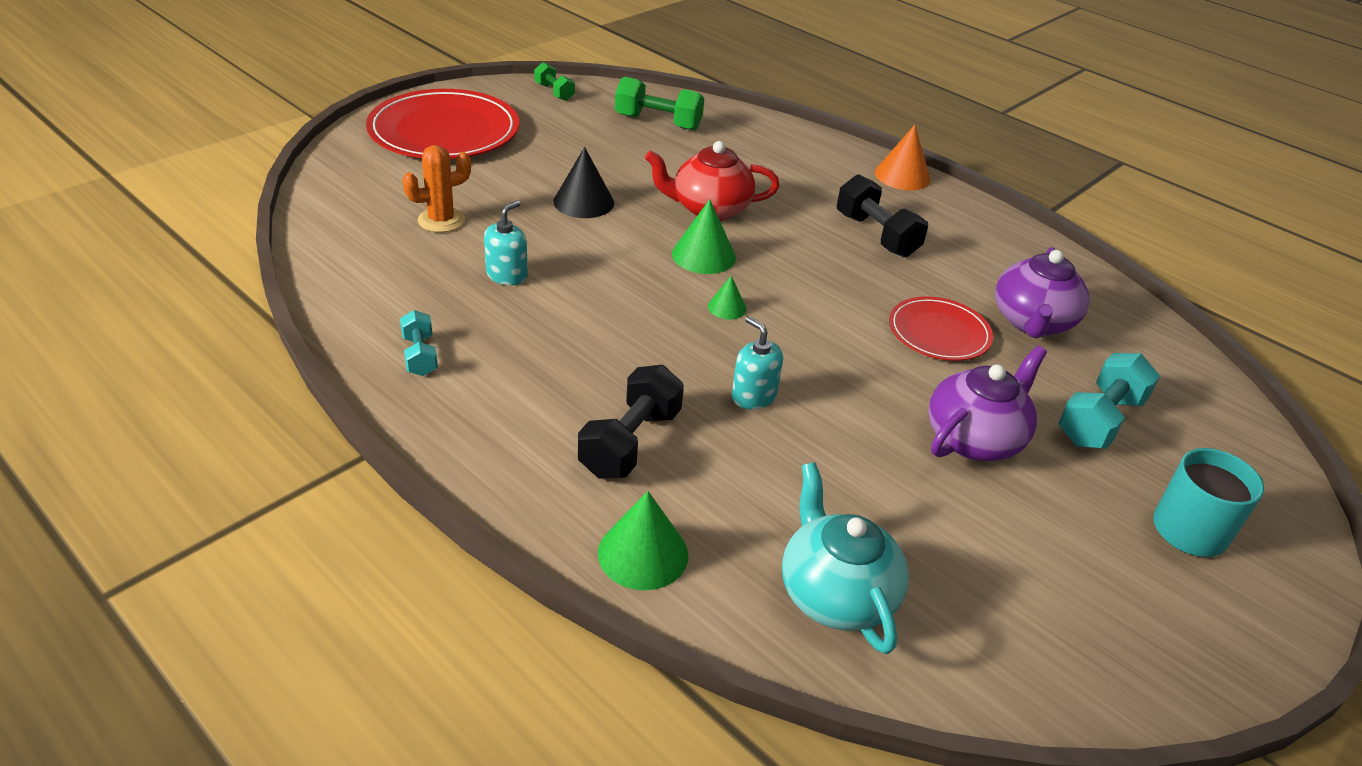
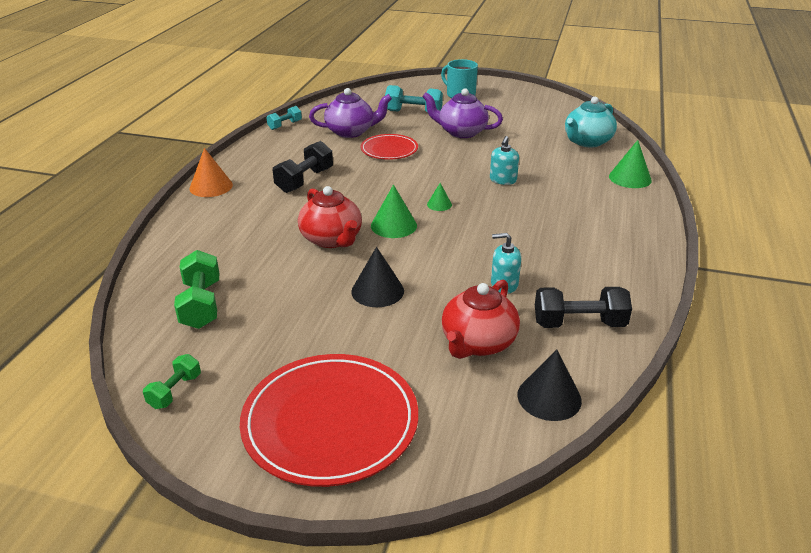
camera: 115 degrees left, 5 degrees down
turquoise dumbbell [400,310,438,376] -> turquoise dumbbell moved to [266,106,302,130]
orange cactus [402,145,471,232] -> red teapot [442,280,520,359]
black dumbbell [578,365,684,479] -> black dumbbell moved to [535,287,632,328]
none -> black cone [517,350,582,421]

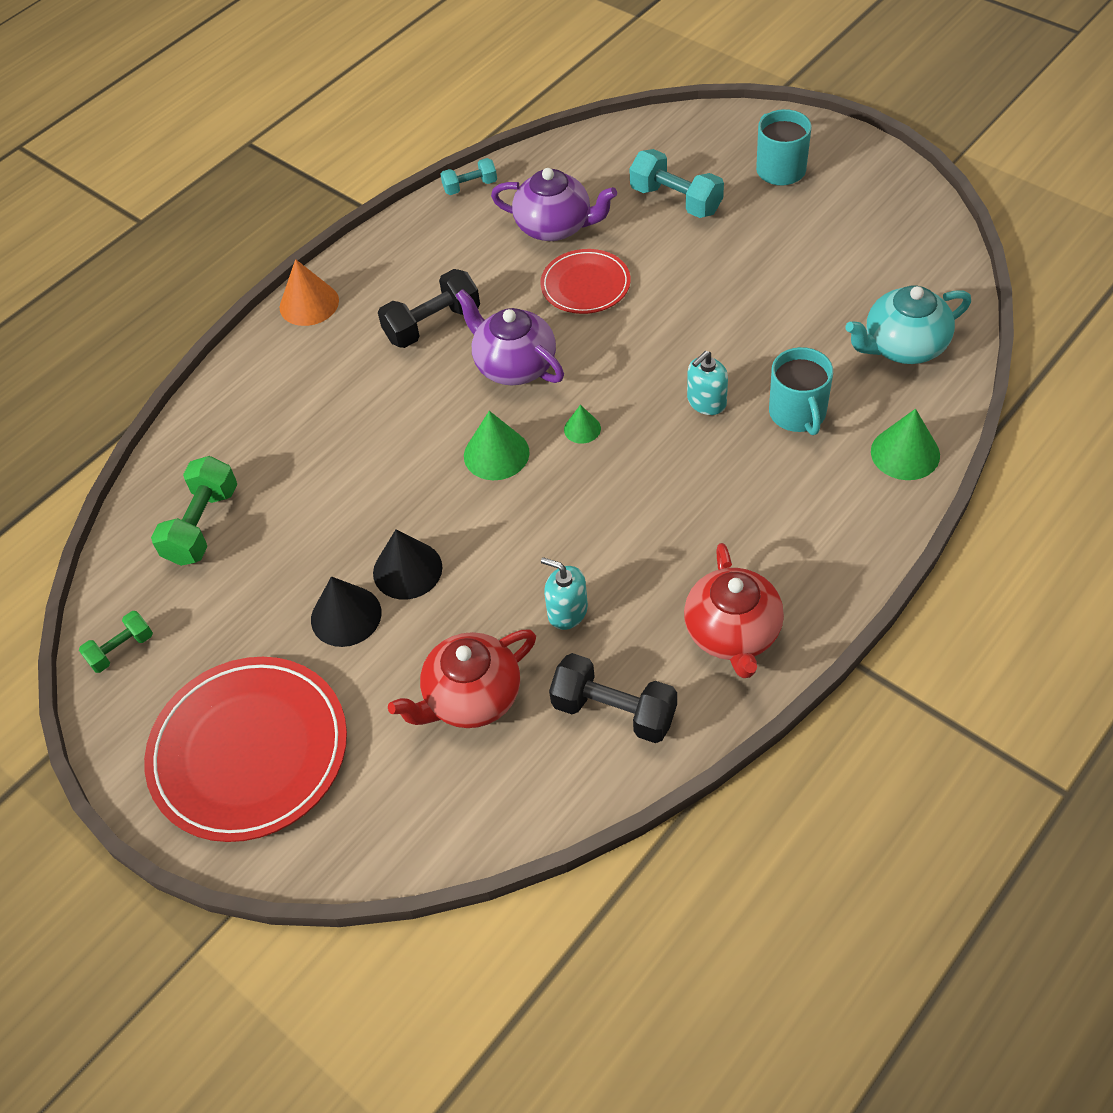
camera: 30 degrees right, 20 degrees up
red teapot [298,186,362,248] -> red teapot moved to [684,543,784,678]
purple teapot [422,88,503,138] -> purple teapot moved to [455,289,564,385]
black cone [517,350,582,421] -> black cone moved to [311,576,381,647]
none -> turquoise mug [769,347,833,435]

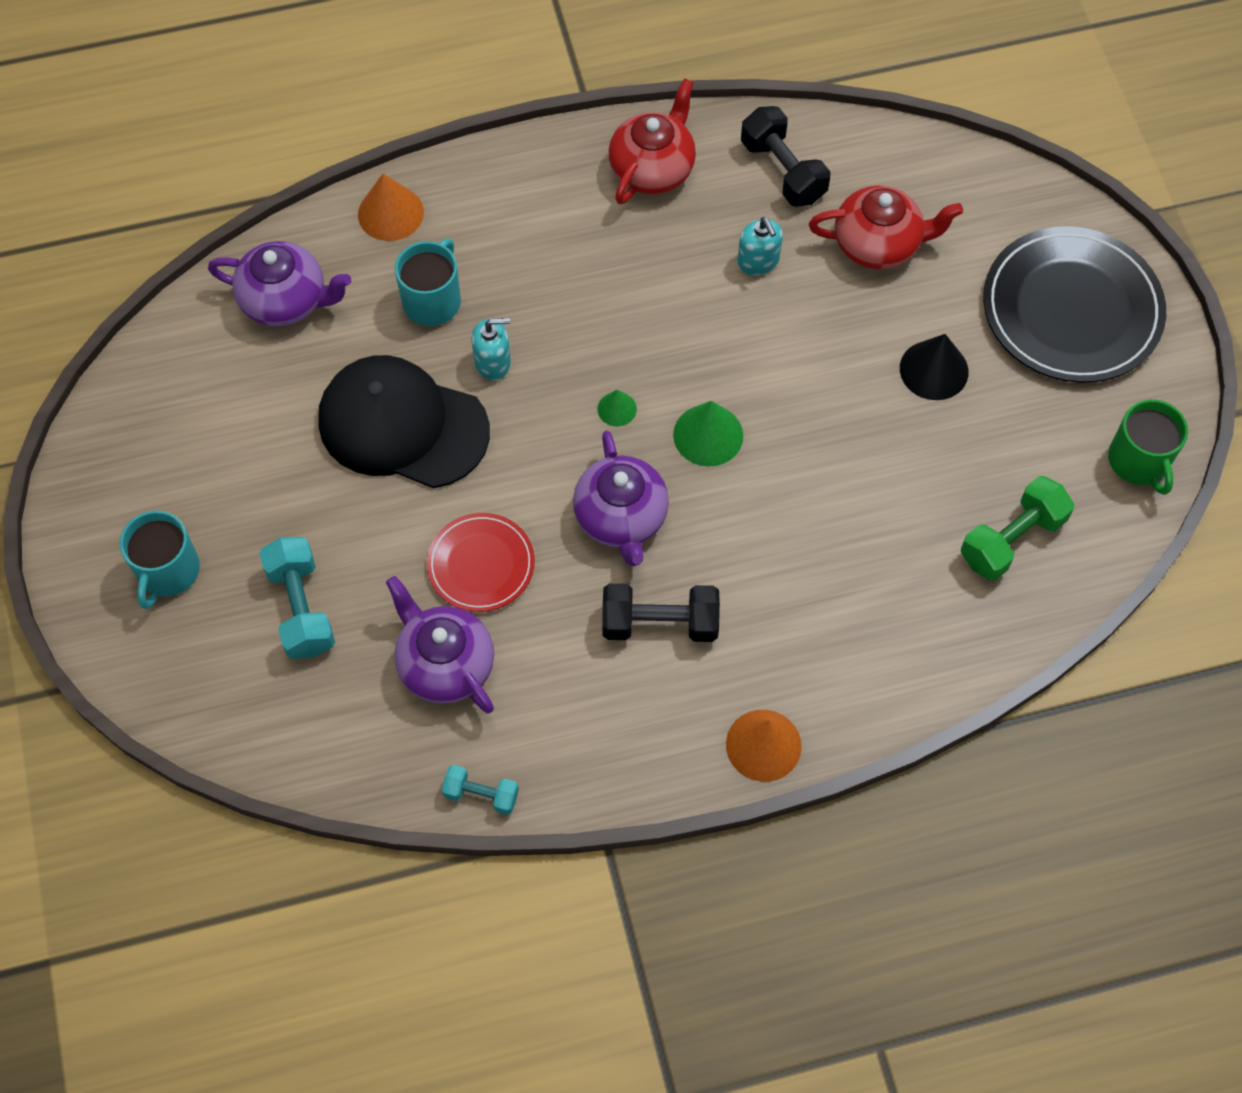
camera: 150 degrees left, 10 degrees up
green dumbbell [79,611,153,673] -> green mug [1108,399,1188,495]
red plate [144,657,347,842] -> black plate [983,226,1166,383]
black cone [373,529,442,600] -> none
turquoise teapot [845,286,971,364] -> purple teapot [208,241,351,327]
green cone [871,409,940,480] -> orange cone [358,173,424,241]
none -> black cap [318,355,490,488]

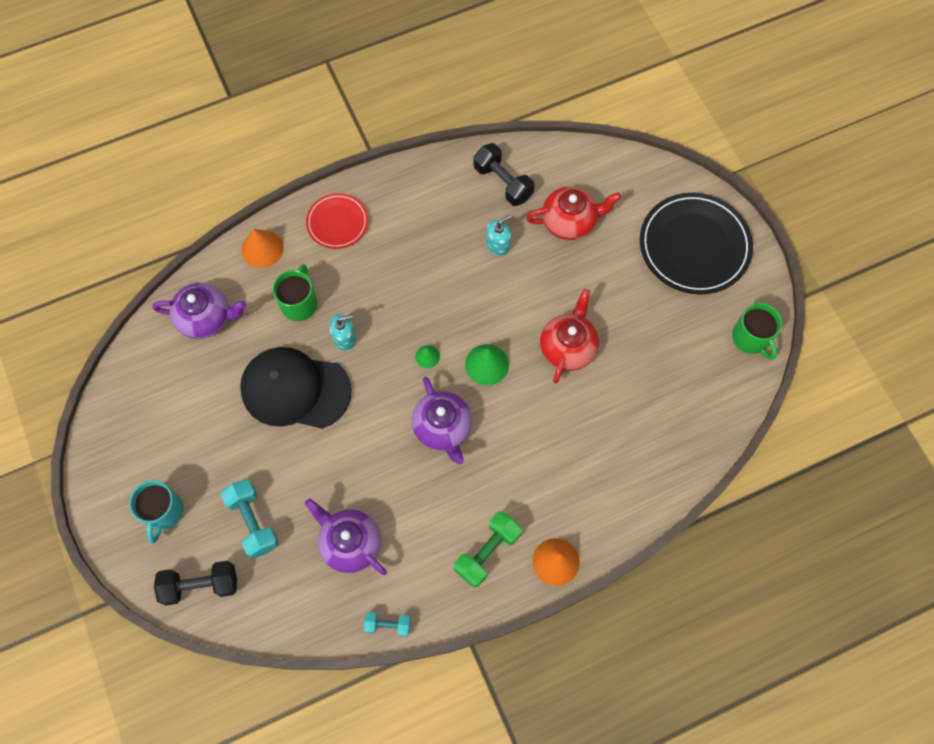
camera: 10 degrees left, 5 degrees up
turquoise mug [395,238,461,326] -> green mug [272,264,317,321]
red plate [426,513,535,612] -> red plate moved to [306,193,368,249]
black dumbbell [602,584,720,642] -> black dumbbell moved to [154,561,237,606]
red teapot [609,78,696,204] -> red teapot moved to [540,289,599,383]
turquoise soap dispenser [737,217,783,275] -> turquoise soap dispenser turned 90 degrees counterclockwise [486,215,511,256]
black cone [900,334,969,400] -> none
green dumbbell [961,476,1074,581] -> green dumbbell moved to [454,511,522,588]

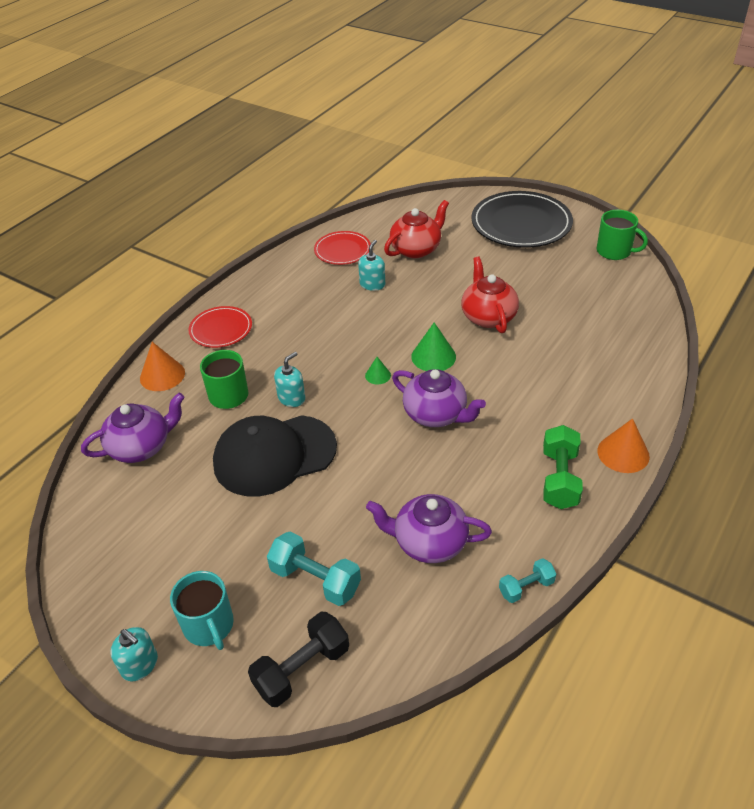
camera: 30 degrees left, 25 degrees down
black dumbbell [473,143,534,206] -> red plate [314,231,371,265]
none -> turquoise soap dispenser [110,627,158,681]

